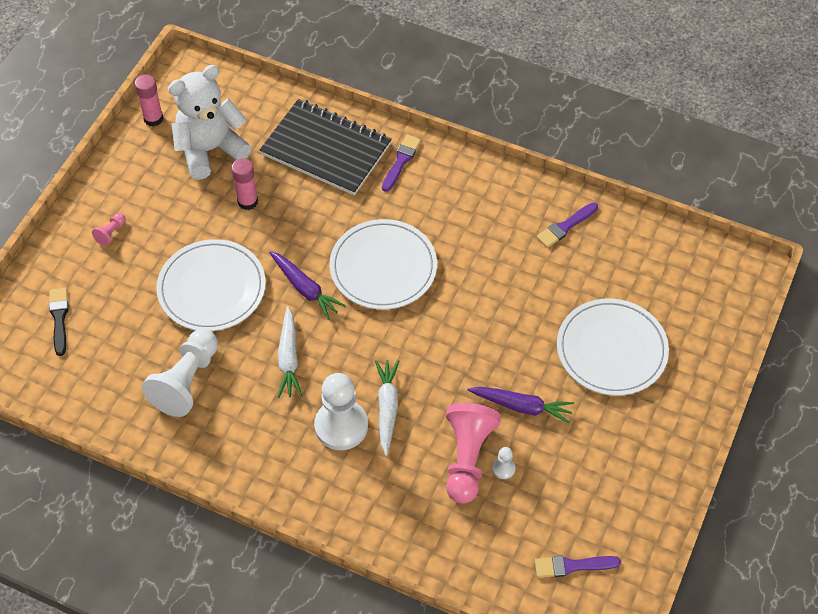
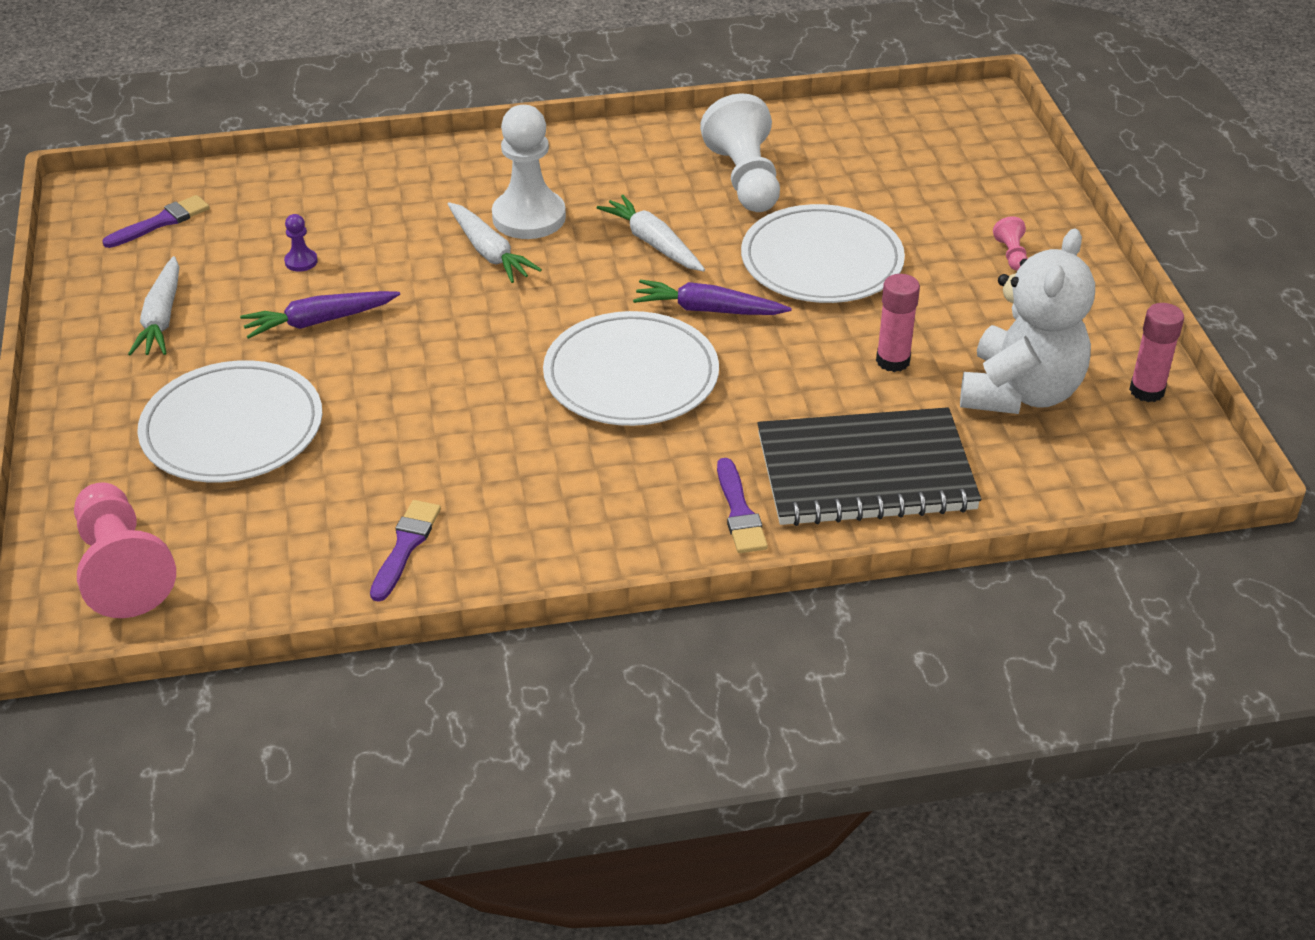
camera: 145 degrees right, 15 degrees down
black brush [49,288,69,356] -> none
pink pawn [446,403,501,504] -> pink pawn moved to [74,482,176,618]
white pawn [492,447,516,479] -> purple pawn [284,214,318,272]
none -> white carrot [128,256,179,356]

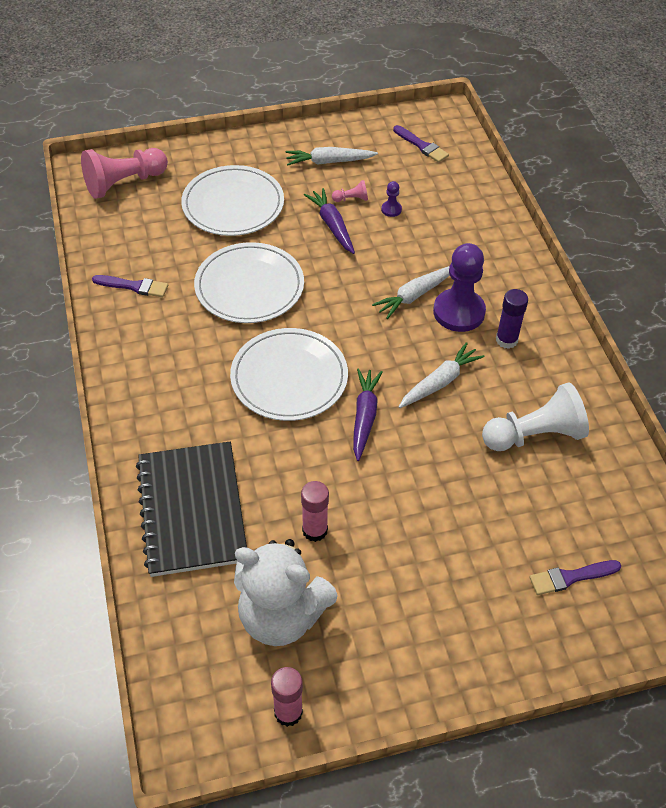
camera: 85 degrees right, 10 degrees up
white pawn [492,105,566,239] -> purple pawn [433,243,486,332]
purple brush [717,458,768,553] -> purple brush moved to [530,560,621,595]
white plate [741,204,905,303] -> white plate moved to [194,242,304,323]
pink pawn [993,216,1028,270] -> pink pawn moved to [332,180,368,202]
none -> purple glue stick [496,289,528,349]

